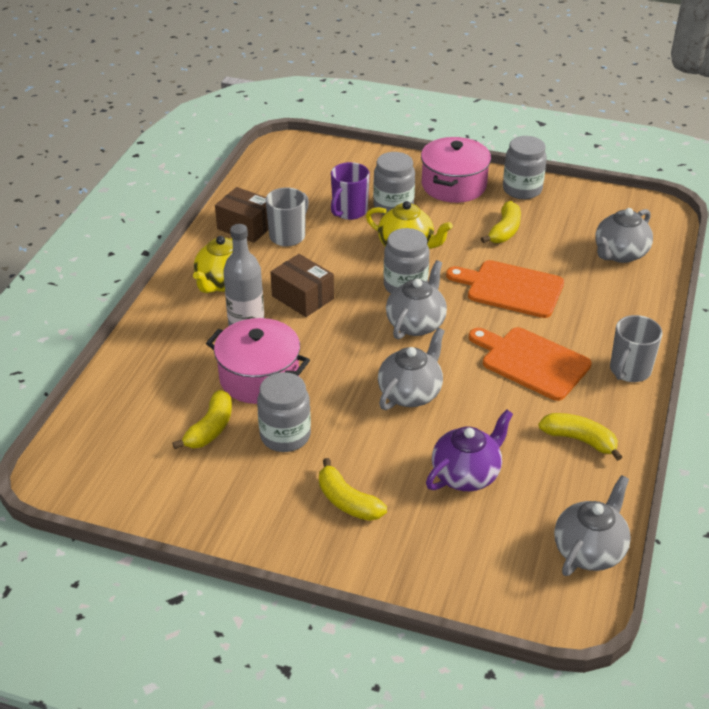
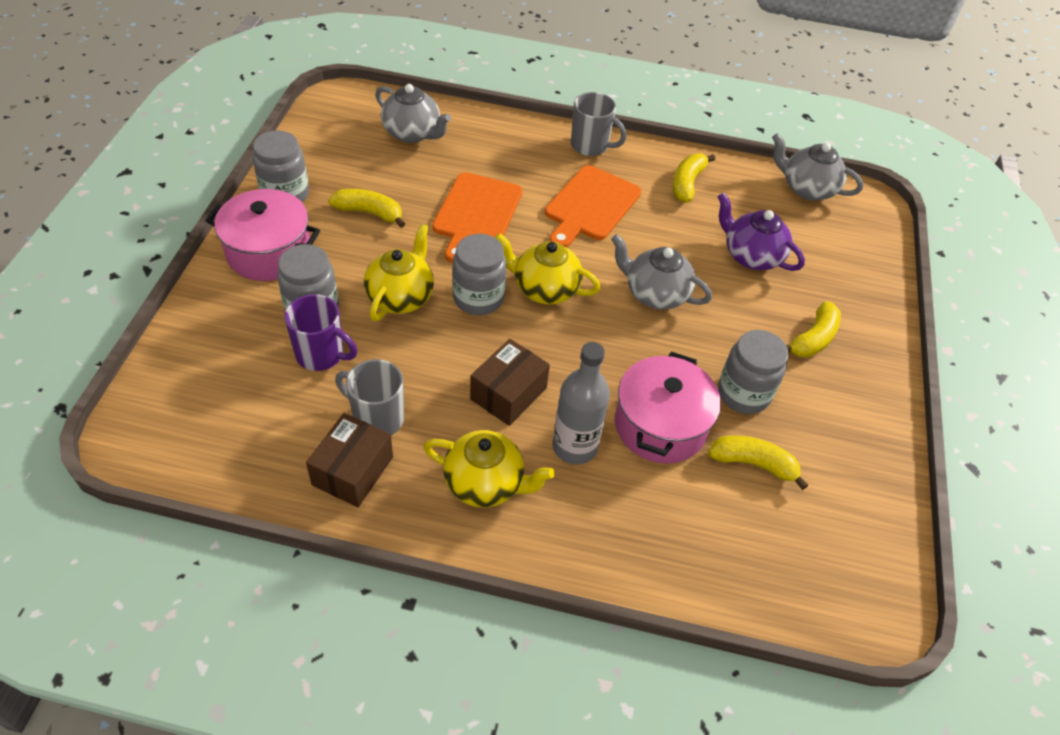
camera: 100 degrees left, 10 degrees up
grey teapot [386,260,447,340] -> yellow teapot [495,233,601,305]

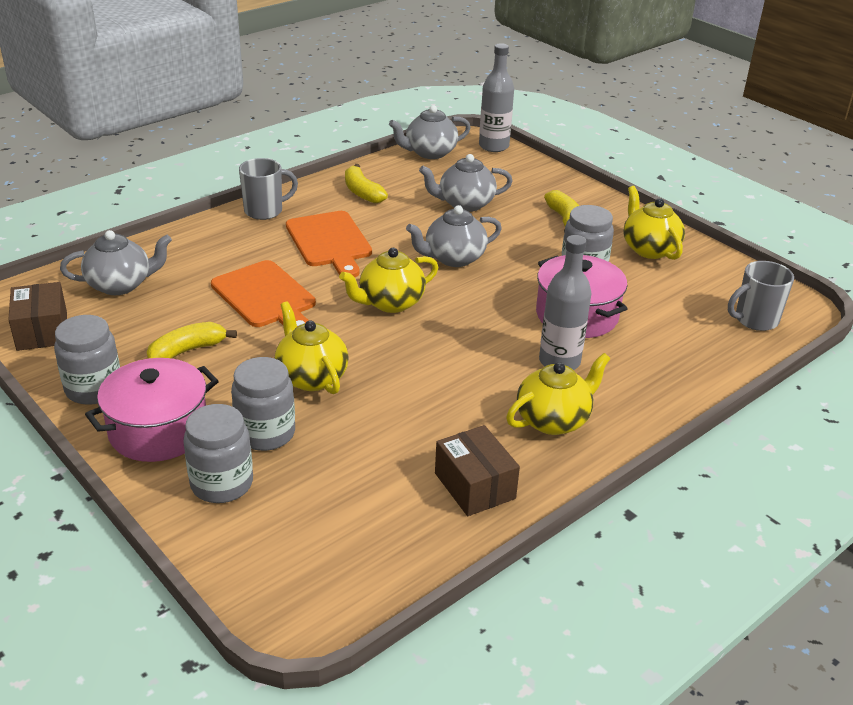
camera: 50 degrees left, 15 degrees down
purple mug [284,294,357,371] -> none
grey mug [335,359,404,435] -> grey mug moved to [728,261,794,331]
grey jar [452,234,507,315] -> grey jar moved to [183,404,253,503]
brown box [470,339,550,426] -> brown box moved to [8,282,67,351]
yellow banana [708,435,808,490] -> none
purple teapot [718,193,805,271] -> grey teapot [419,154,513,212]
none -> grey bottle [479,43,514,152]
none -> yellow teapot [623,186,685,260]

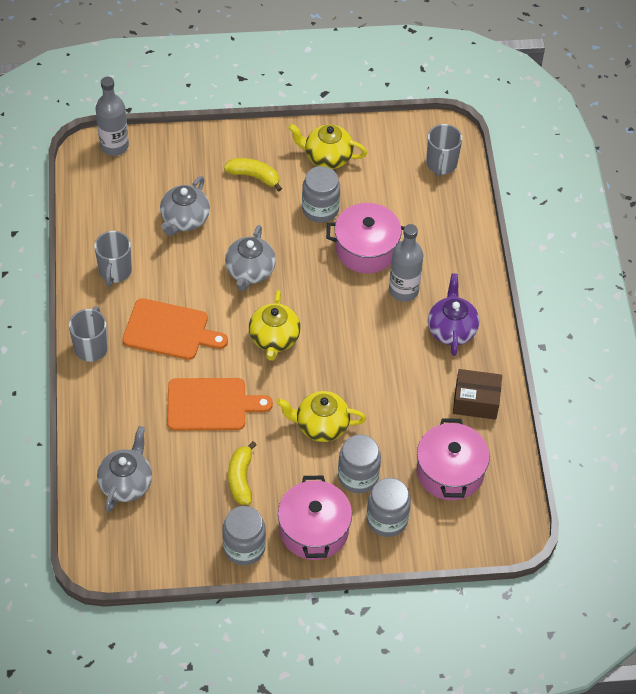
camera: 55 degrees left, 20 degrees up
brown box [8,282,67,351] -> none
yellow banana [345,164,388,203] -> grey mug [94,231,132,287]
grey teapot [389,105,471,159] -> none
yellow teapot [506,353,610,435] -> purple teapot [428,273,479,356]
none -> pink pot [417,418,490,501]

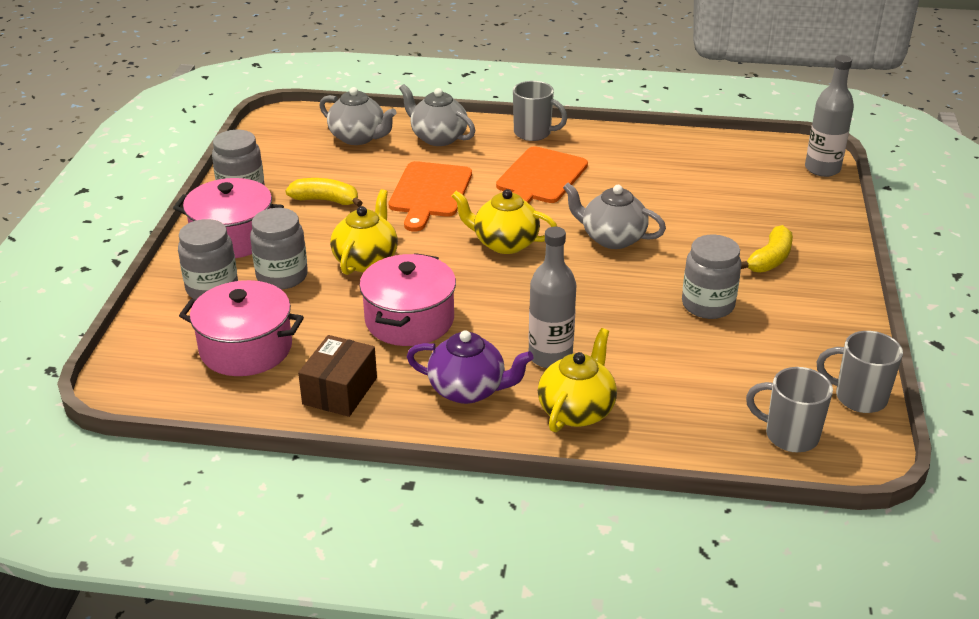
camera: 105 degrees right, 20 degrees down
grey mug [94,231,132,287] -> grey mug moved to [817,331,903,413]
grey teapot [160,176,210,236] -> grey teapot moved to [399,84,475,146]
yellow teapot [288,124,367,169] -> yellow teapot moved to [538,328,617,432]
pink pot [326,203,404,273] -> pink pot moved to [359,253,456,346]

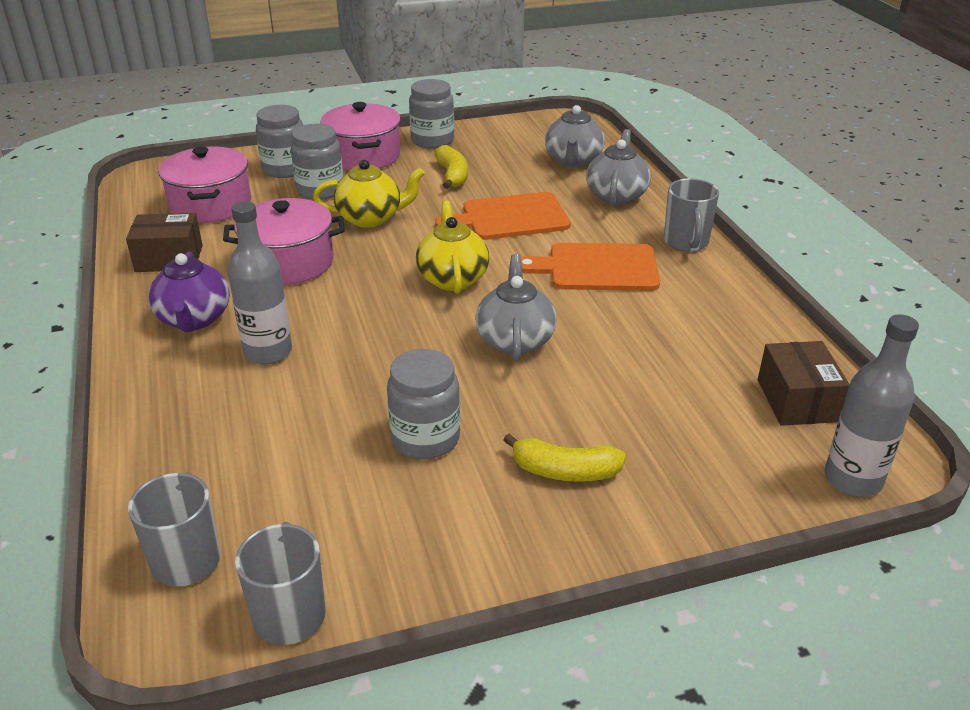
camera: 65 degrees right, 0 degrees up
yellow teapot [538,328,617,432] -> none
none -> brown box [758,341,850,426]

